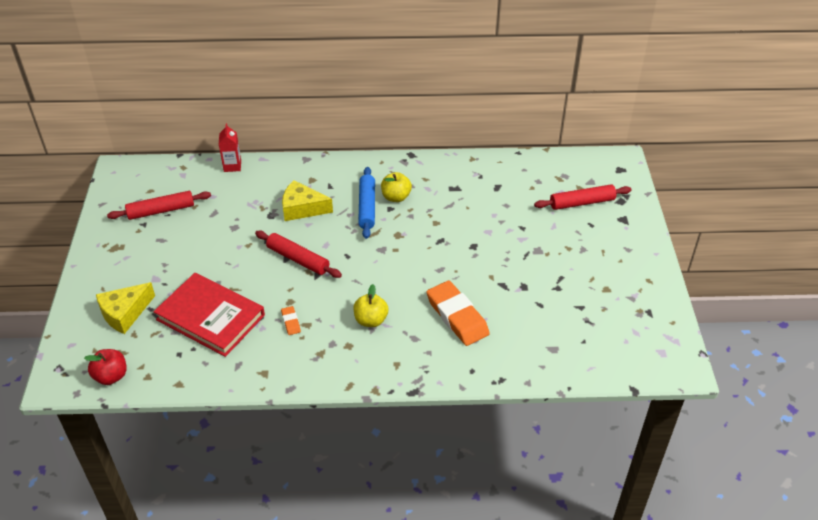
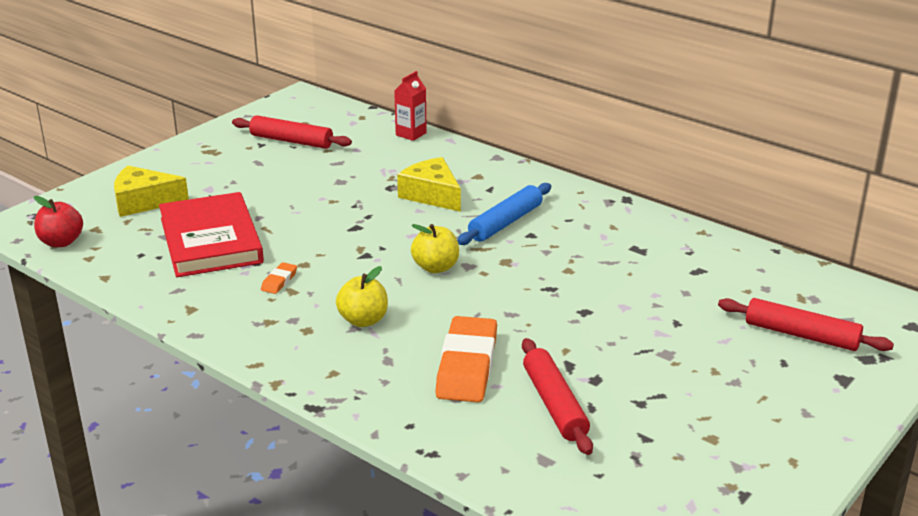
camera: 40 degrees right, 15 degrees down
red rolling pin [255,231,342,278] -> red rolling pin moved to [522,338,593,455]
yellow apple [381,172,412,202] -> yellow apple moved to [411,224,459,273]

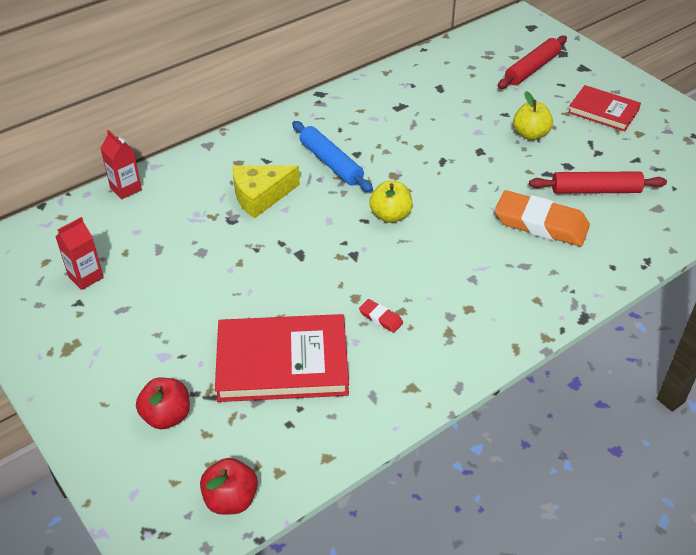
camera: 75 degrees left, 15 degrees up
yellow cheese [114,166,189,217] -> red apple [136,377,190,429]
red rolling pin [232,115,352,149] -> red carton [56,217,104,290]
orange eraser [261,262,297,294] -> red eraser [359,299,403,333]
yellow apple [336,266,388,327] -> yellow apple moved to [513,91,553,140]
none -> red book [568,85,641,131]

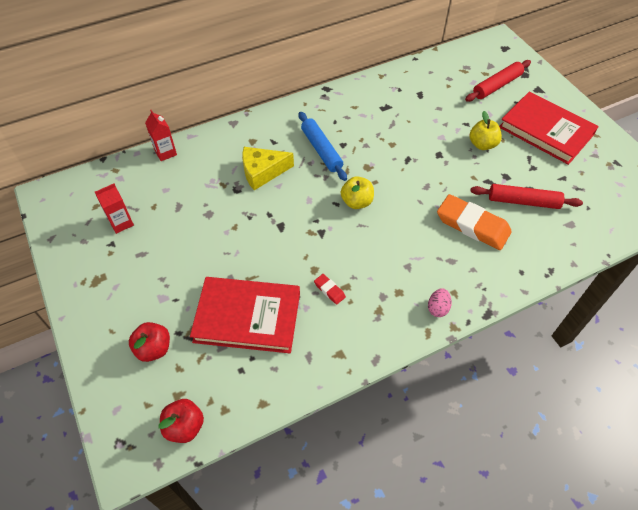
camera: 10 degrees right, 10 degrees up
red book [568,85,641,131] -> red book [499,92,599,165], size x1.62
none -> pink egg [428,288,452,317]

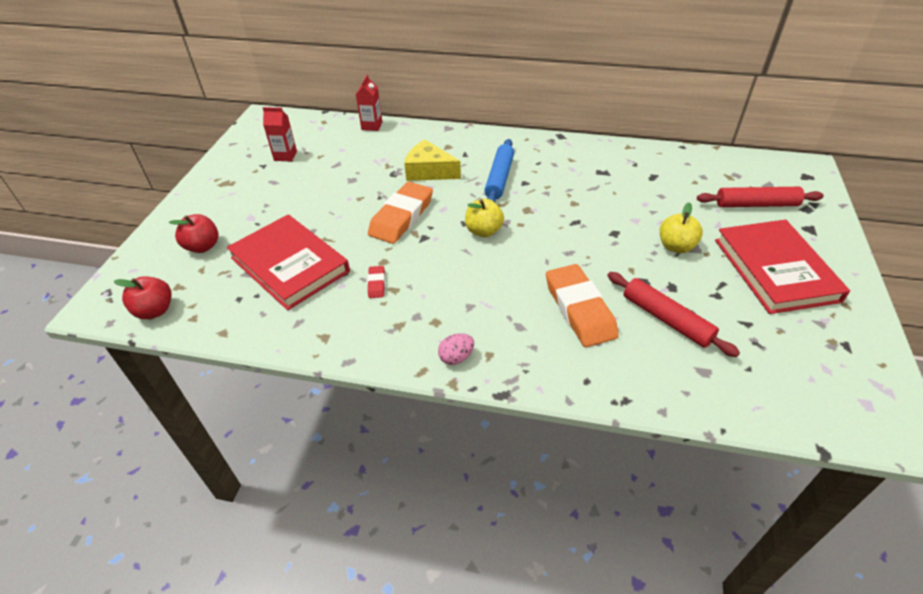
camera: 40 degrees right, 10 degrees down
none -> orange eraser [368,182,433,244]

